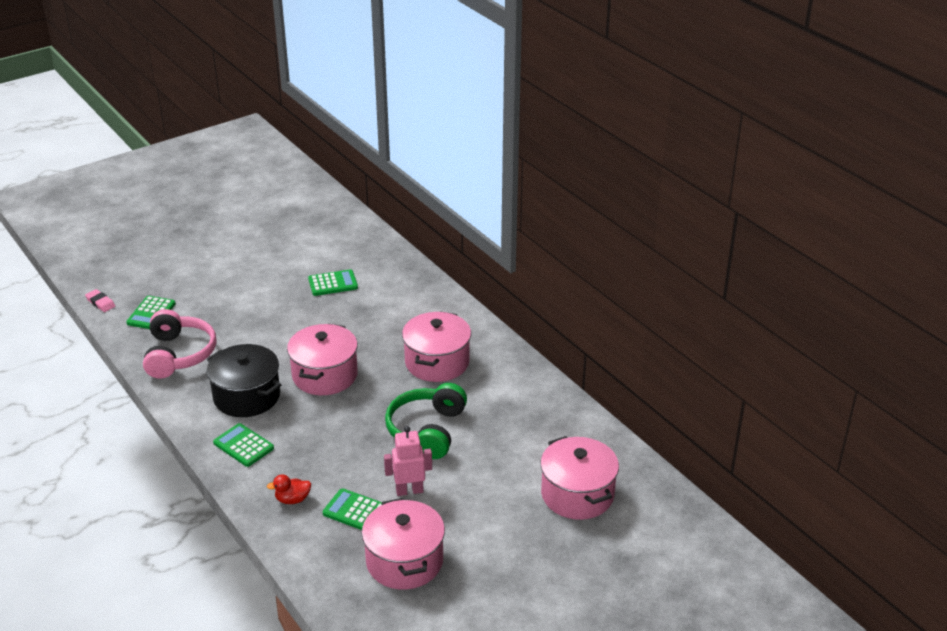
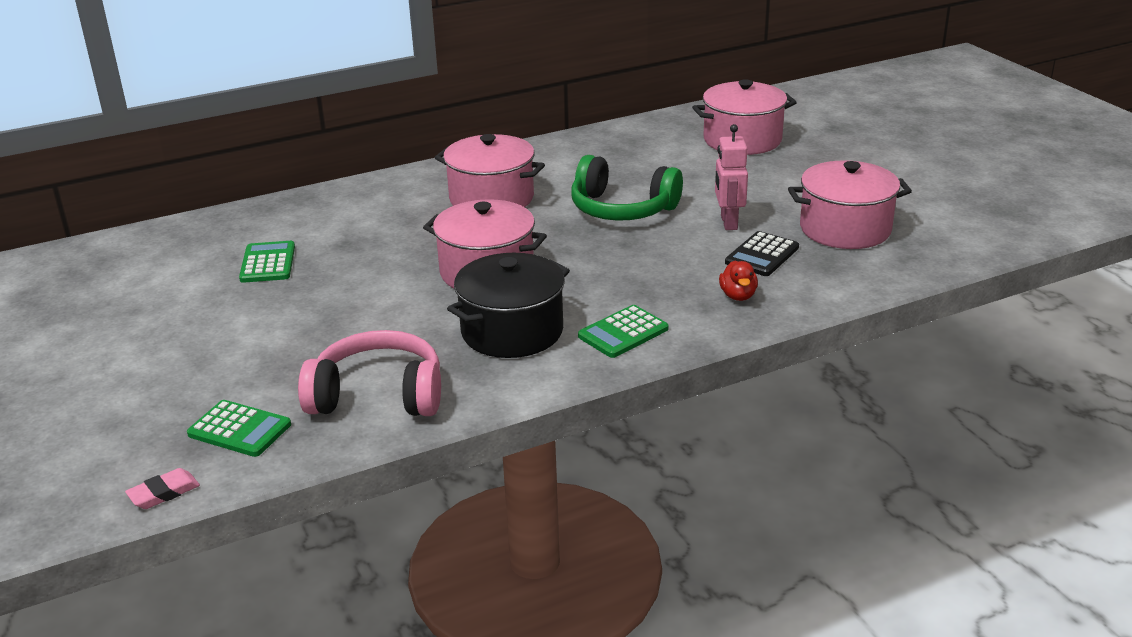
camera: 80 degrees left, 5 degrees down
green calculator [323,488,382,530] -> black calculator [725,231,799,276]

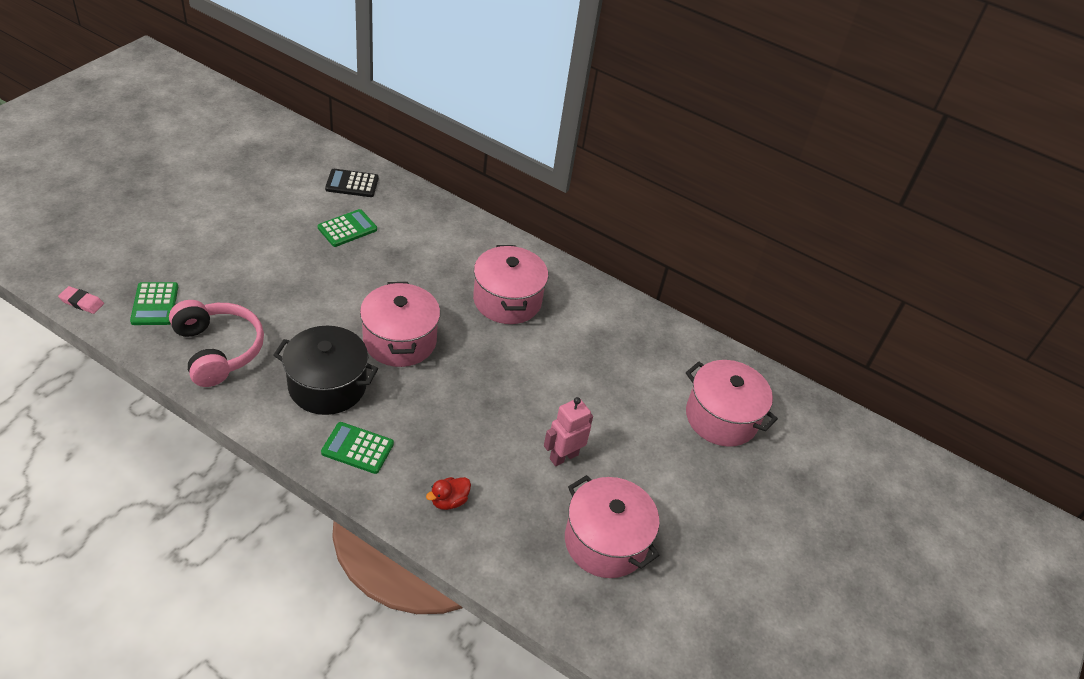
camera: 50 degrees right, 15 degrees up
green headphones [571,155,683,221] -> none
black calculator [725,231,799,276] -> black calculator moved to [325,169,379,197]

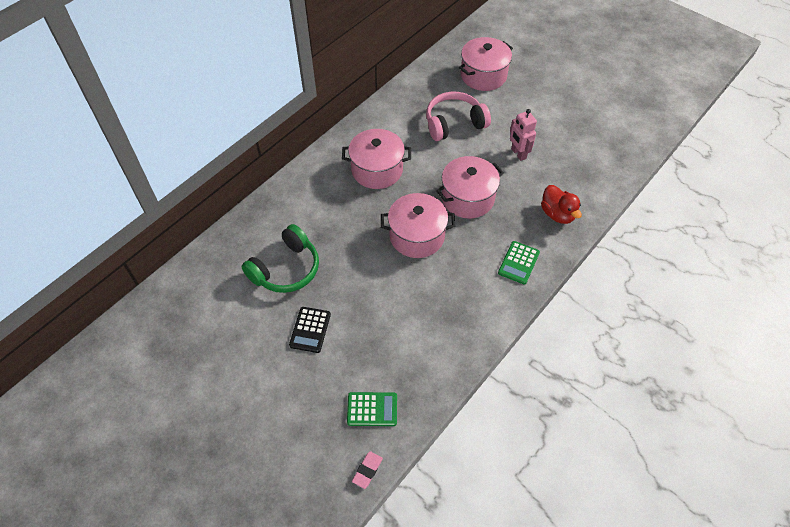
camera: 75 degrees left, 10 degrees up
pink headphones [169,300,264,387] -> pink headphones moved to [426,92,491,141]
black pot [273,326,378,415] -> none
green calculator [318,209,377,247] -> green headphones [241,224,319,293]
black calculator [325,169,379,197] -> black calculator moved to [289,307,331,353]
red duck [426,477,471,510] -> red duck [541,185,582,224], size x1.56
pink pot [565,475,660,578] -> pink pot moved to [436,156,504,218]

